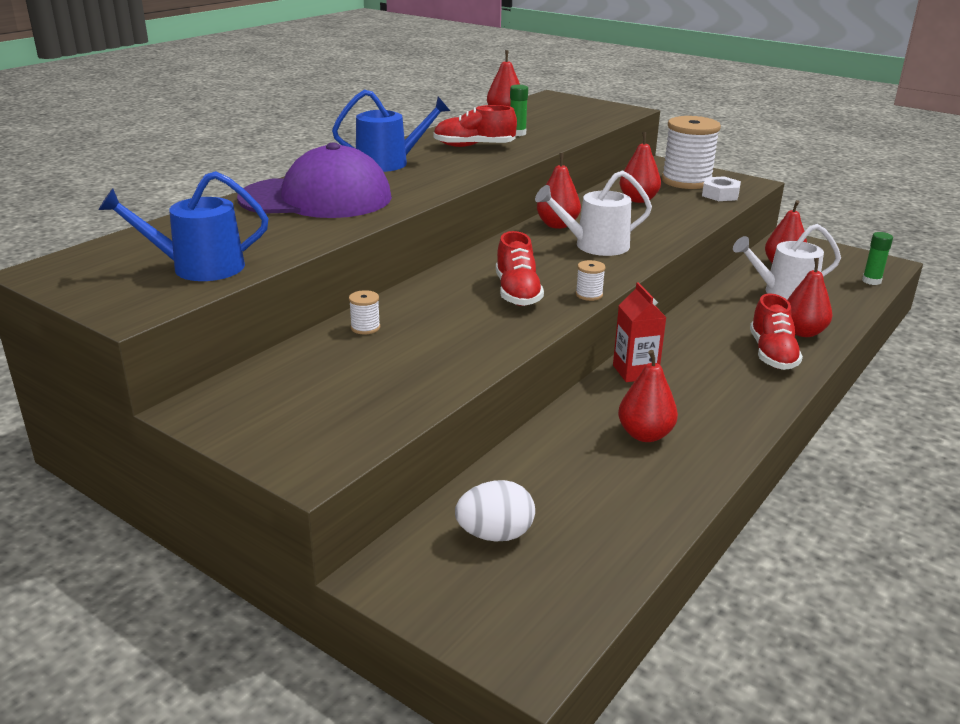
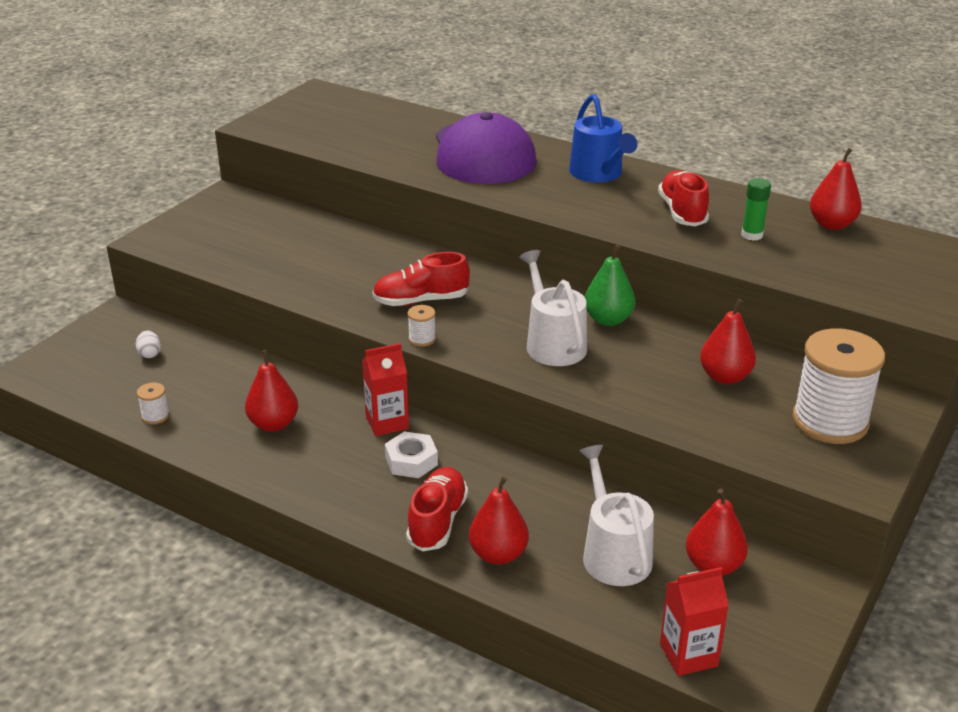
camera: 85 degrees right, 5 degrees up
blue watering can [98,171,268,281] -> none
white spool [349,290,380,334] -> white spool moved to [137,383,170,424]
white egg [455,480,535,542] -> white egg [136,331,161,358], size x0.57
red pear [537,153,581,229] -> green pear [585,245,635,326]
white nut [702,176,741,201] -> white nut moved to [385,431,438,478]
red shoe [750,293,803,370] -> red shoe turned 105 degrees clockwise [406,467,468,552]
green glue stick [862,232,893,285] -> red carton [660,567,729,676]

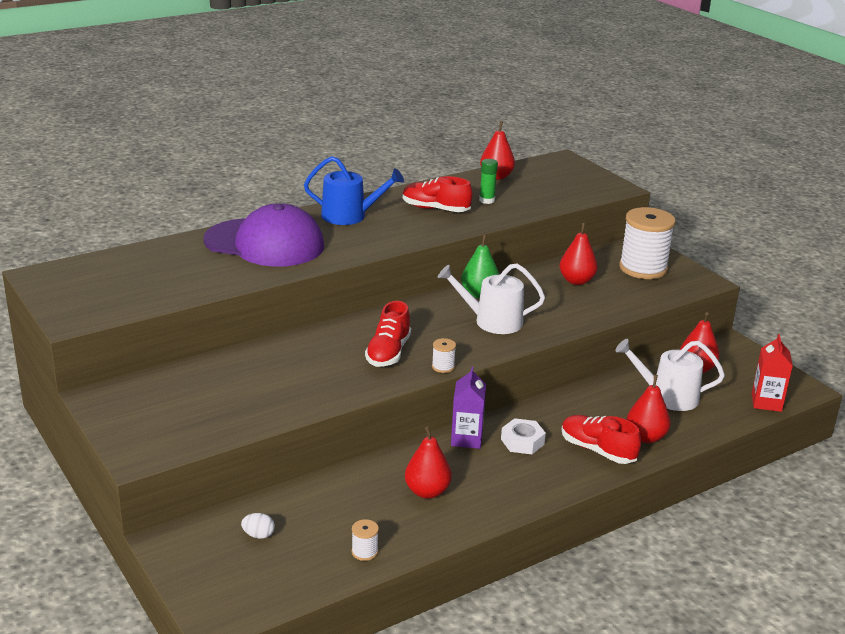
camera: 65 degrees left, 5 degrees down
red carton [362,343,409,436] -> purple carton [451,366,486,449]

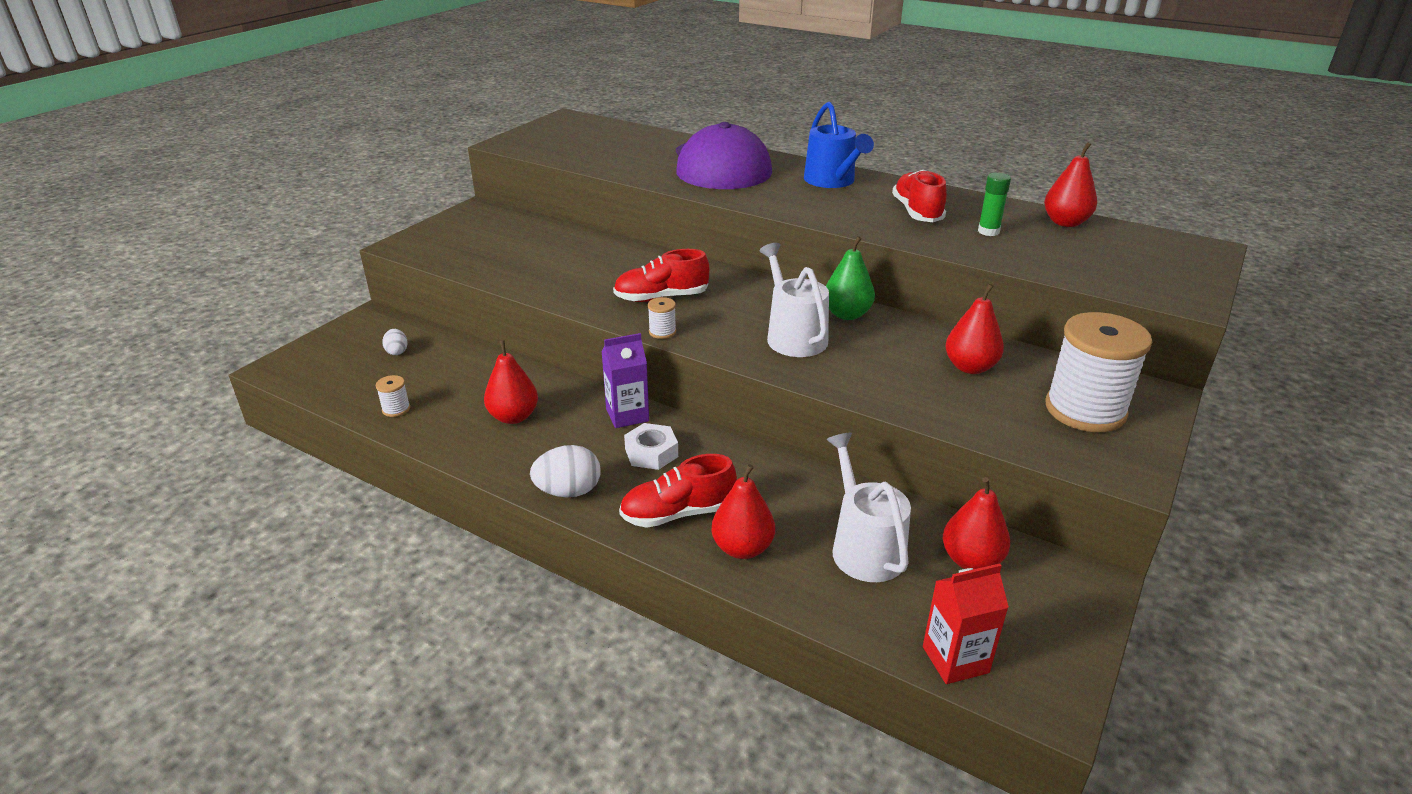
camera: 65 degrees right, 5 degrees up
red shoe [561,415,641,464] -> red shoe turned 120 degrees counterclockwise [619,454,737,528]
none -> white egg [530,445,601,497]

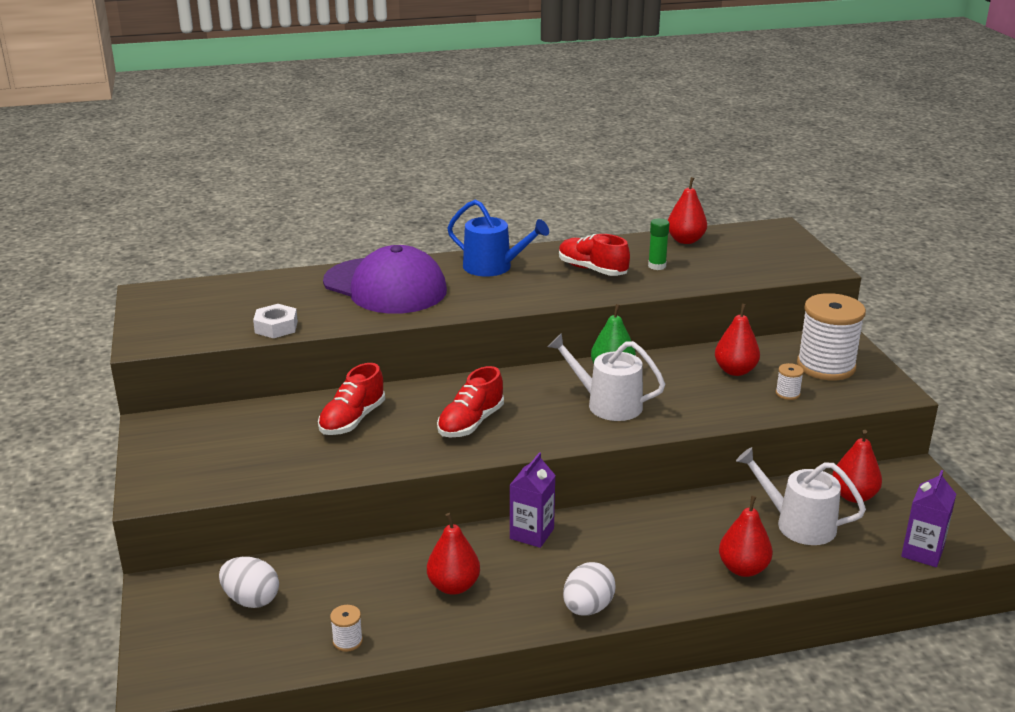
camera: 45 degrees left, 5 degrees down
white egg [382,329,408,355] -> white egg [219,557,279,608], size x1.75
red shoe [619,454,737,528] -> red shoe moved to [318,363,385,435]
white nut [624,423,678,470] -> white nut moved to [253,304,298,338]
white spool [648,297,676,339] -> white spool moved to [776,363,804,400]
red carton [923,563,1009,684] -> purple carton [901,470,956,567]

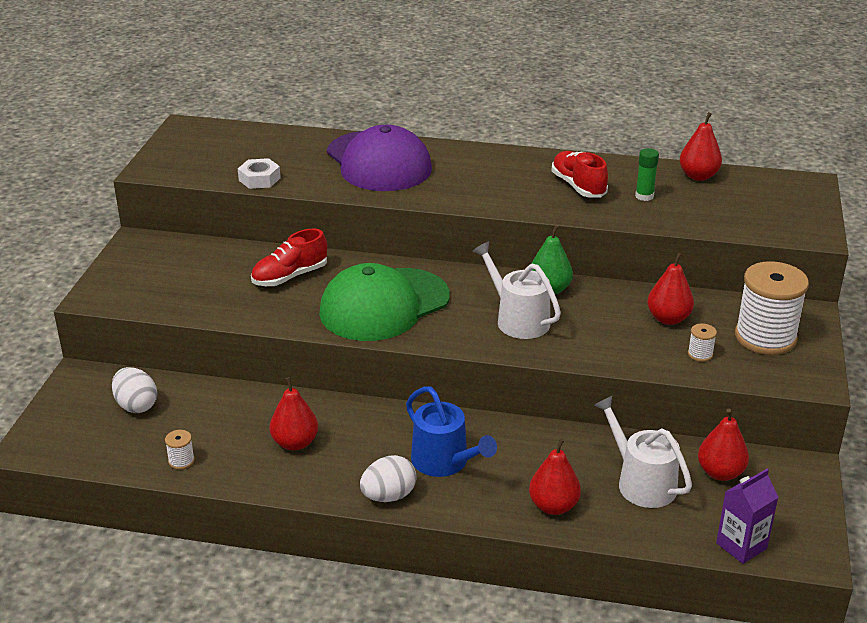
camera: 25 degrees right, 5 degrees up
red shoe [437,366,504,437] -> green cap [319,263,450,341]
blue watering can [447,200,549,277] -> blue watering can moved to [406,387,497,477]
purple carton [510,452,556,548] -> none

